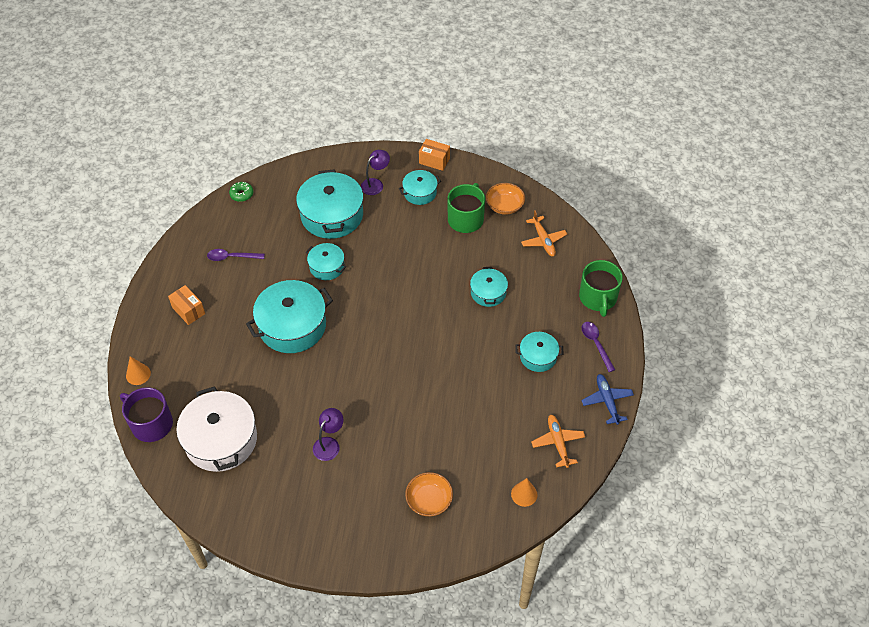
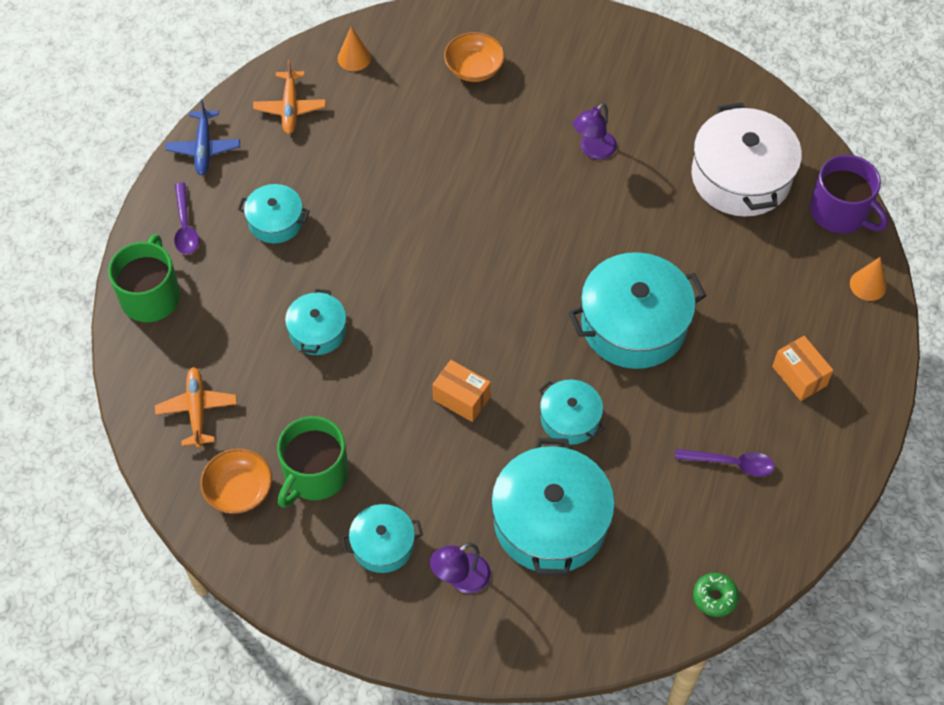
camera: 170 degrees left, 5 degrees up
orange box [419,139,450,171] -> orange box moved to [432,360,491,422]

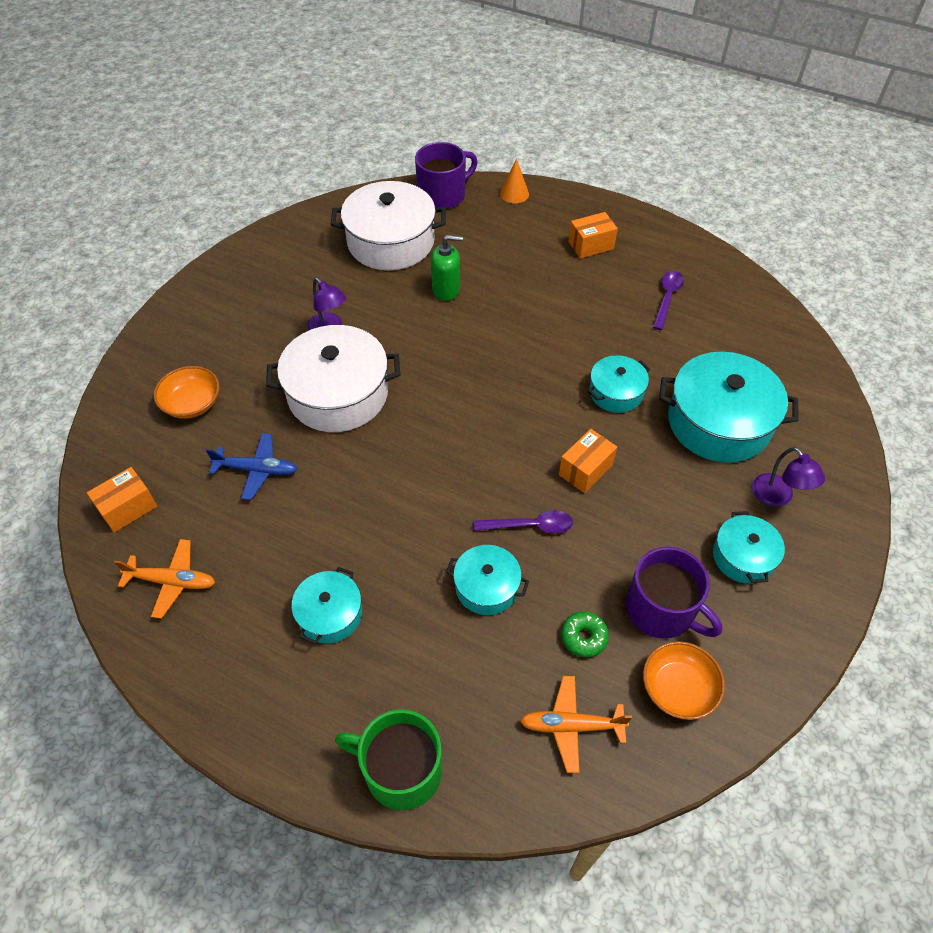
camera: 80 degrees left, 5 degrees down
blue plane [166,99,240,175] -> blue plane moved to [206,433,298,500]
purple spoon [174,183,199,254] -> purple spoon moved to [474,510,573,534]
green mug [277,416,349,508] -> purple mug [626,547,722,639]
orange cone [338,27,371,71] -> orange box [87,467,157,532]
turquoise pot [568,252,706,369] -> none
green donut [693,573,739,617] -> green donut moved to [561,612,609,658]
none -> white pot [266,325,401,432]
none -> green soap dispenser [431,235,463,301]

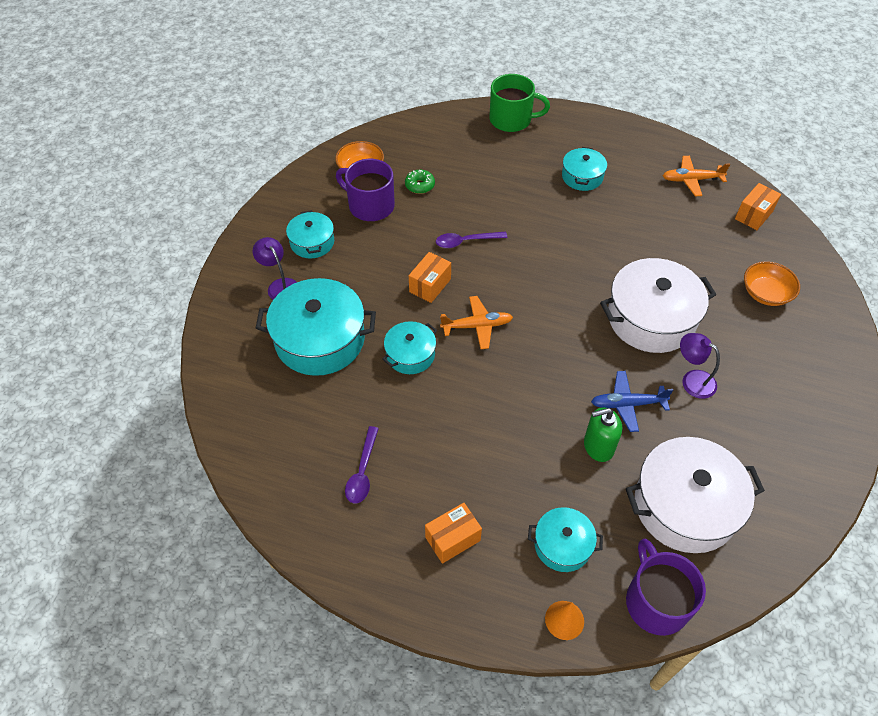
camera: 170 degrees right, 0 degrees up
blue plane [206,433,298,500] -> blue plane moved to [591,371,673,432]
purple mug [415,142,478,209] -> purple mug turned 120 degrees clockwise [626,539,706,636]
turquoise pot [446,545,529,615] -> turquoise pot moved to [528,507,603,572]
orange plane [520,676,632,773] -> orange plane moved to [440,296,513,349]

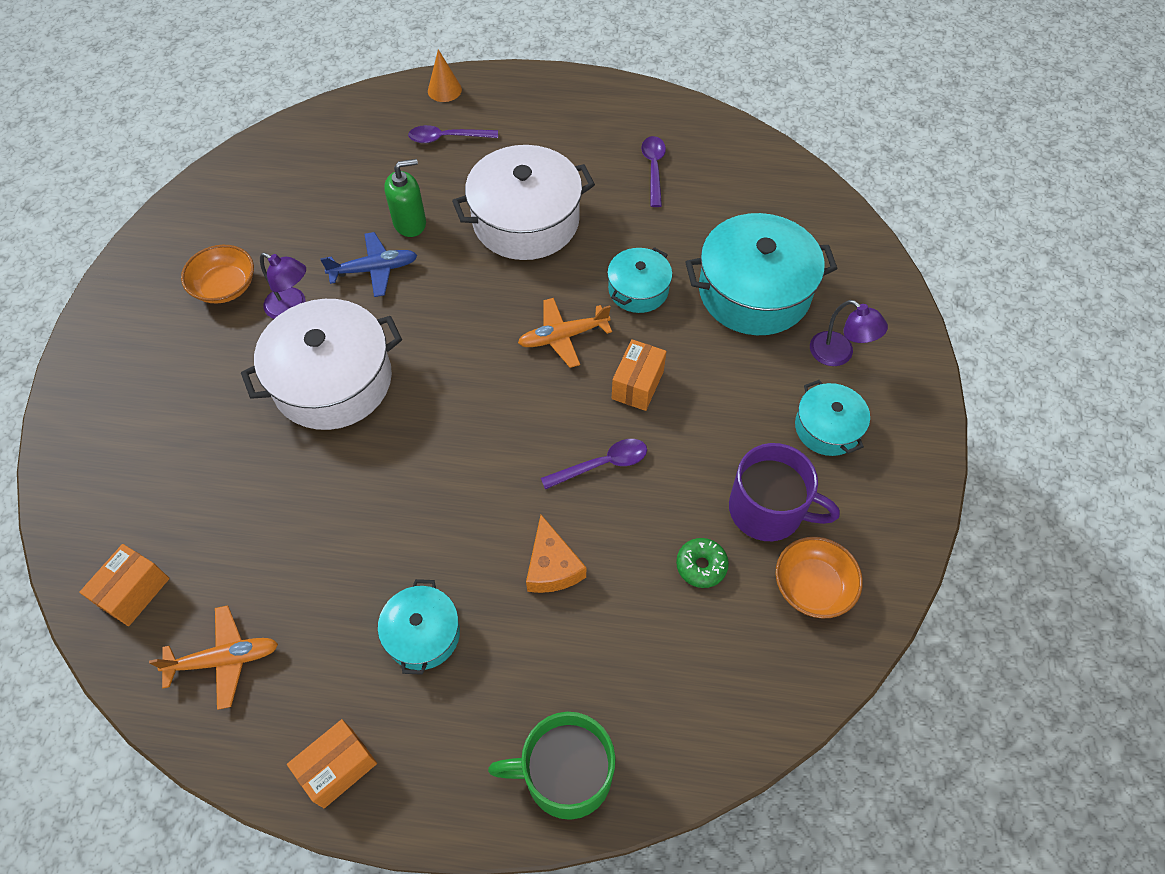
camera: 170 degrees right, 5 degrees up
orange box [425,503,482,564] -> orange box moved to [287,719,377,808]
turquoise pot [528,507,603,572] -> purple spoon [408,125,498,143]
white pot [626,437,765,553] -> white pot moved to [452,145,595,260]
purple mug [626,539,706,636] -> none
orange bowl [744,261,800,306] -> orange bowl moved to [181,245,254,303]
none -> orange cheese [526,515,586,593]

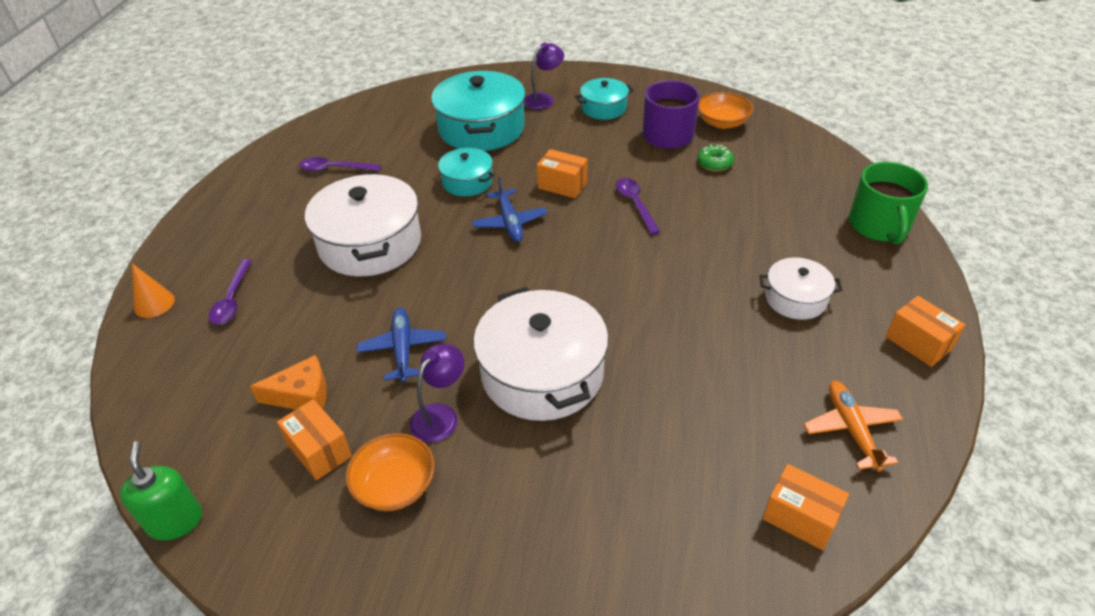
camera: 85 degrees left, 15 degrees down
turquoise pot [378,579,460,675] -> white pot [759,258,842,320]
green soap dispenser [384,159,426,237] -> green soap dispenser moved to [120,441,202,541]
orange plane [518,298,612,368] -> blue plane [472,177,547,242]
orange cheese [526,515,586,593] -> orange cheese moved to [250,355,327,409]
none -> orange box [277,399,352,480]

